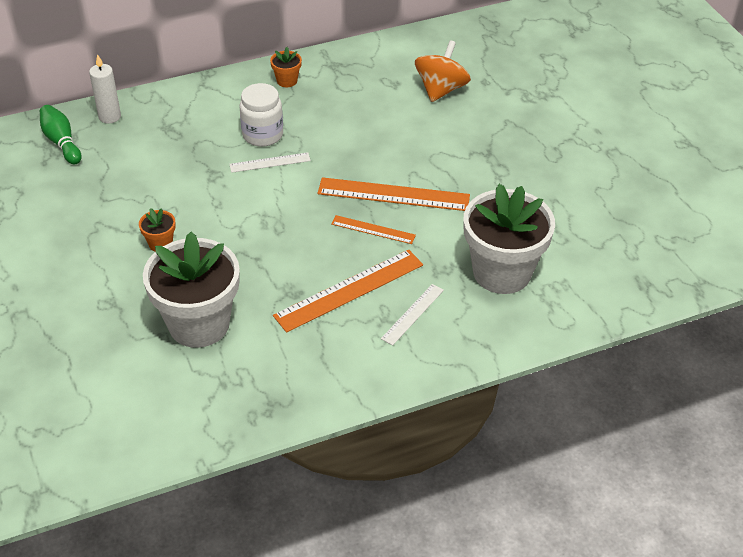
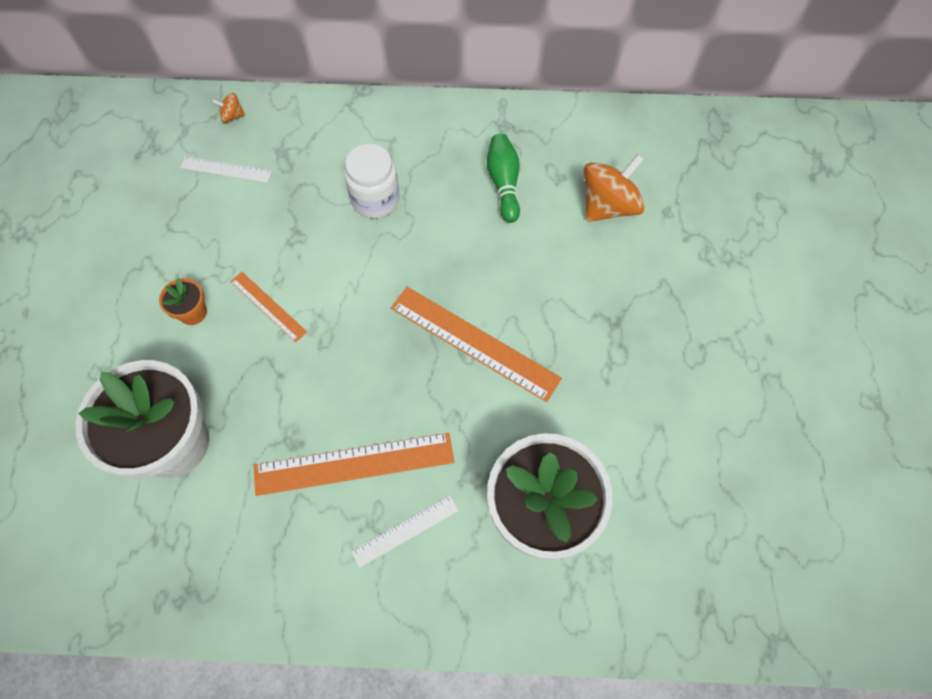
camera: 25 degrees right, 20 degrees up
green bowling pin [40,105,82,165] -> green bowling pin moved to [487,134,520,223]
white candle [89,54,121,124] -> orange spinning top [212,93,245,123]
white ruler [229,152,311,173] -> white ruler moved to [180,156,272,183]
orange flower pot [270,47,302,87] -> none
orange ruler [331,215,416,244] -> orange ruler moved to [230,272,307,343]

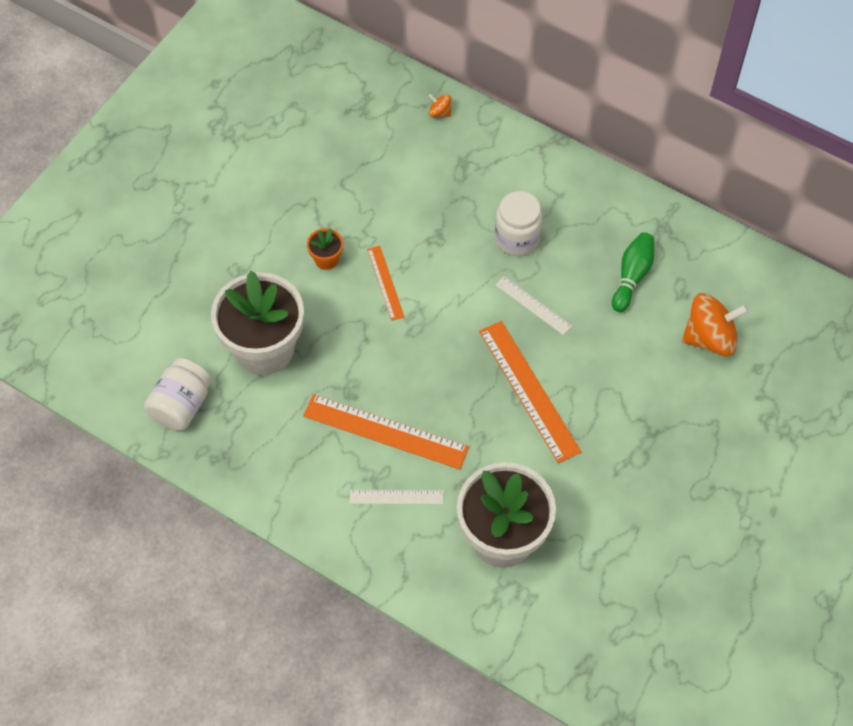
camera: 30 degrees right, 5 degrees down
white ruler [180,156,272,183] -> white ruler moved to [496,276,572,335]
none -> white jar [144,358,212,431]

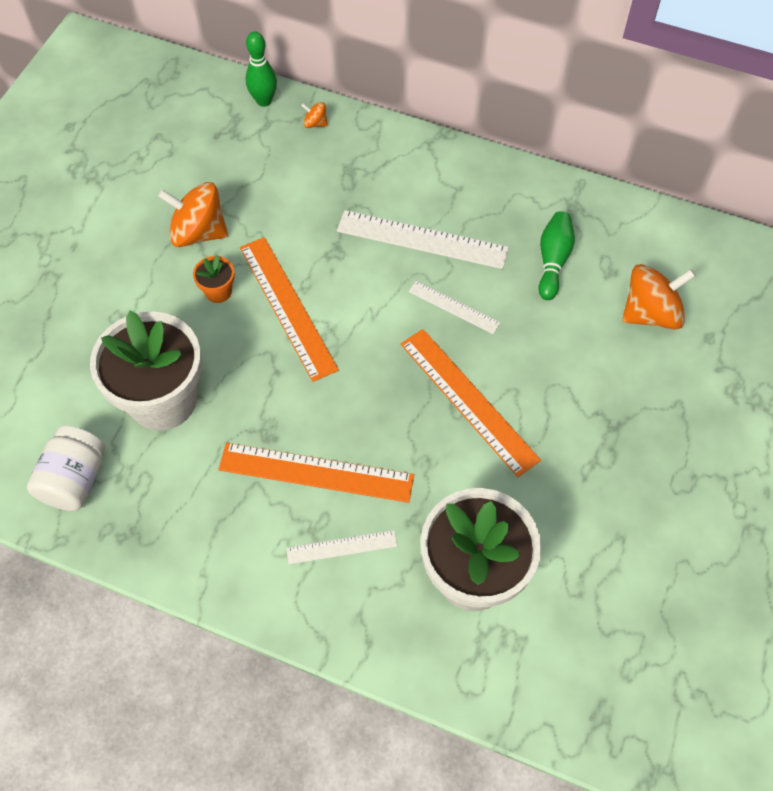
camera: 10 degrees left, 0 degrees up
orange ruler [367,246,405,321] -> orange ruler [240,237,339,382], size x1.83
white jar [495,191,543,256] -> white ruler [337,210,509,269]
none -> orange spinning top [158,182,228,247]
none -> green bowling pin [246,32,277,107]

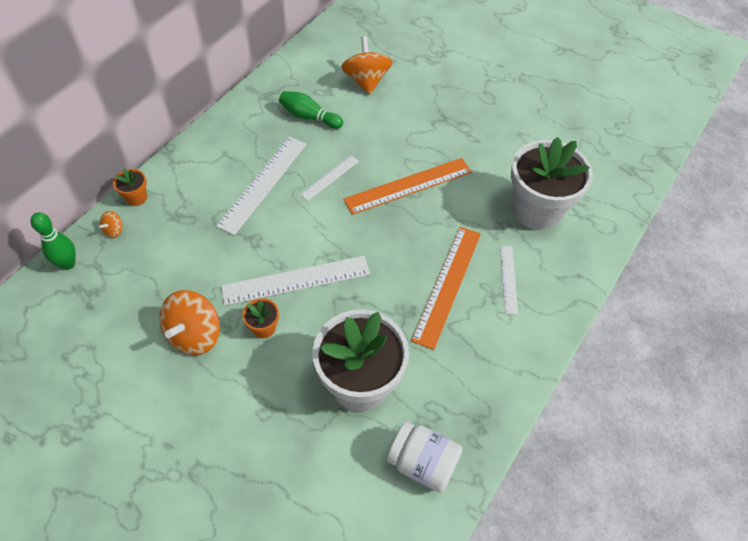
camera: 80 degrees left, 5 degrees down
orange ruler [240,237,339,382] -> white ruler [221,256,370,306]
none -> orange flower pot [113,168,147,206]

